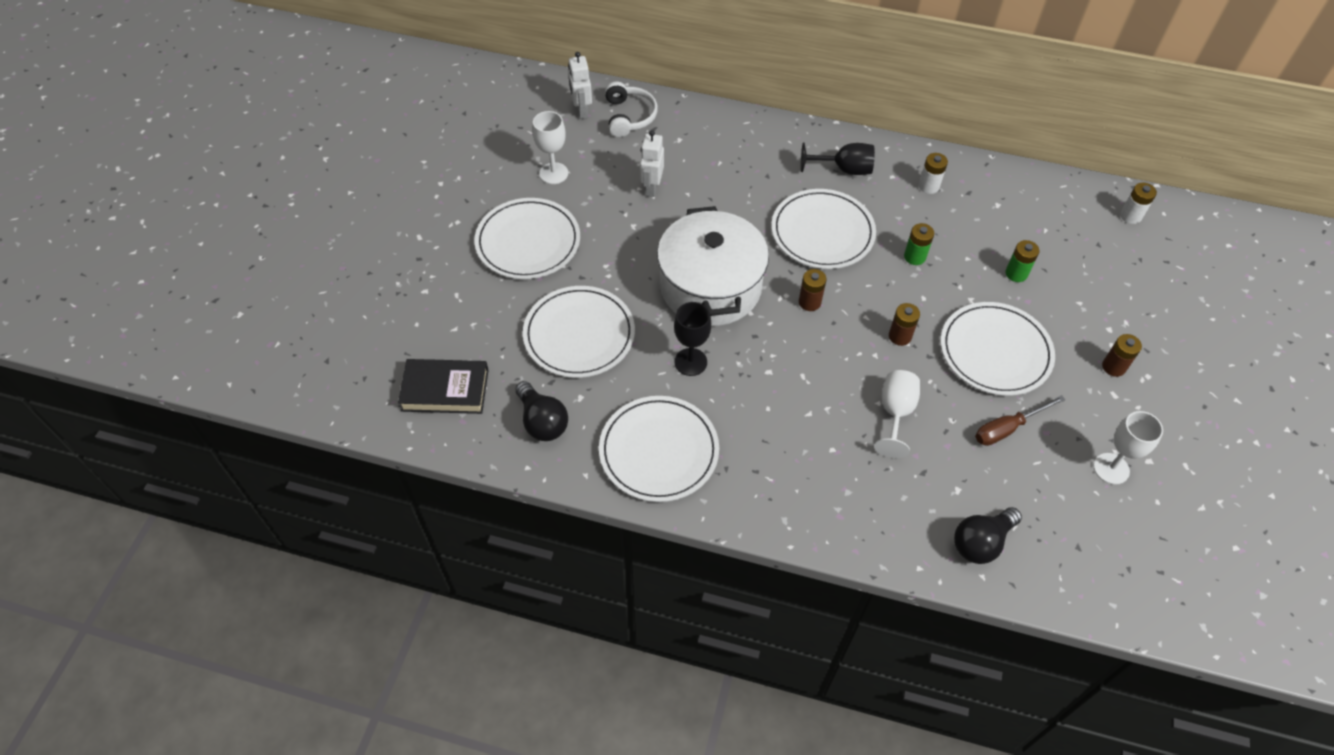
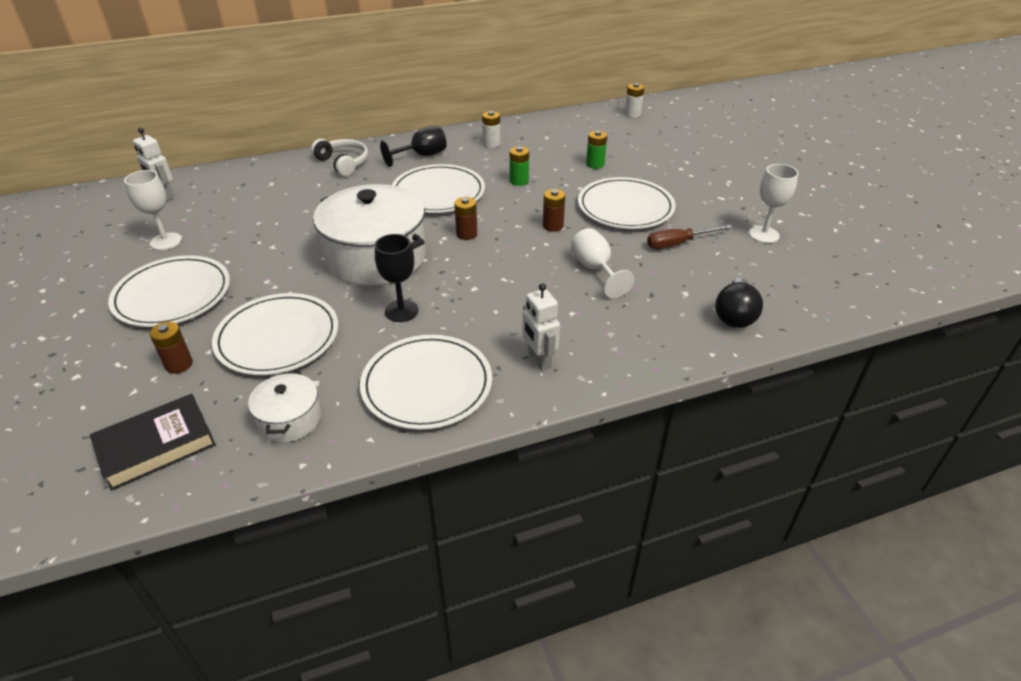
camera: 35 degrees left, 15 degrees down
black light bulb [515,381,568,441] -> white pot [248,372,321,442]
white headphones [605,81,658,137] -> white headphones moved to [311,139,368,176]
white robot [640,130,664,197] -> white robot moved to [522,283,560,371]
brown screwdriver [975,395,1066,446] -> brown screwdriver turned 45 degrees clockwise [647,224,733,249]
brown battery [1102,334,1142,377] -> brown battery moved to [150,322,193,374]

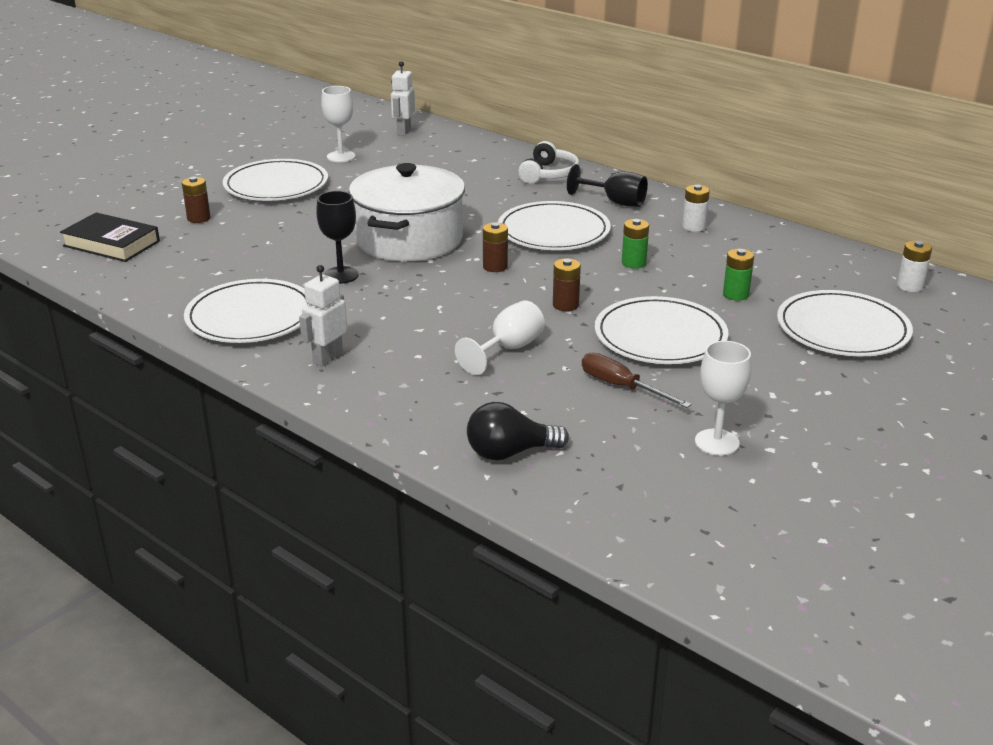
camera: 60 degrees right, 10 degrees down
white plate [212,293,338,375] -> white plate moved to [777,290,913,356]
white pot [248,372,321,442] -> none

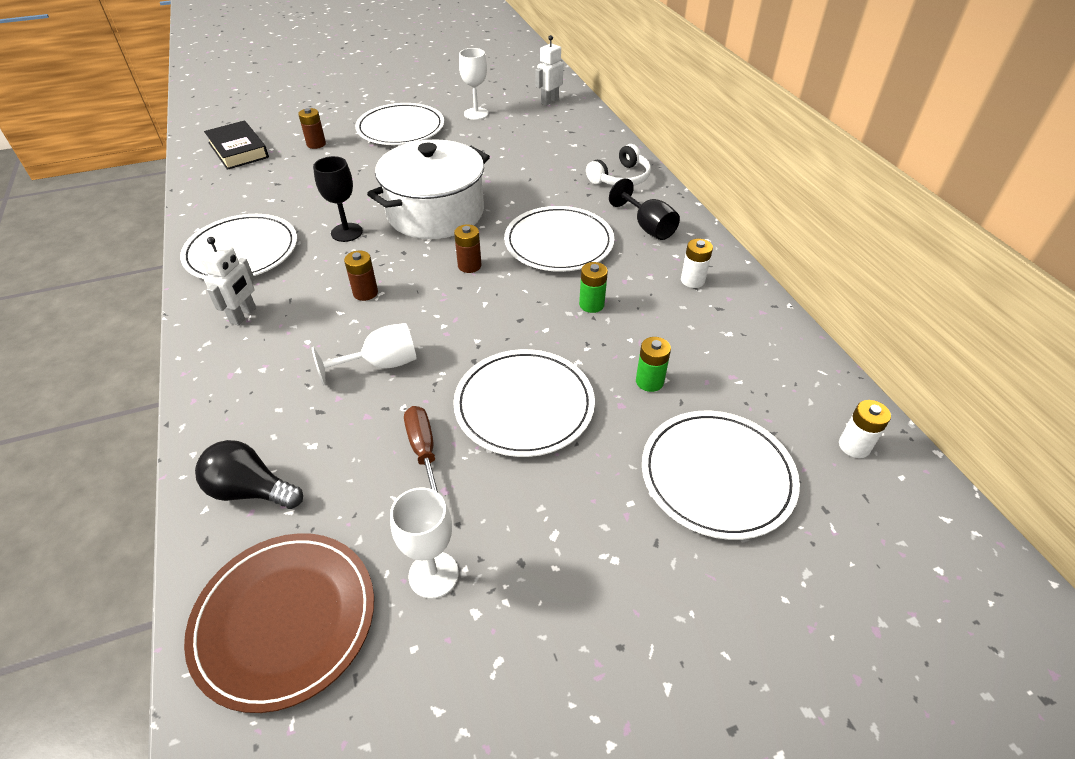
camera: 30 degrees right, 15 degrees up
white robot [299,265,347,366] -> white robot turned 135 degrees clockwise [200,237,256,326]
brown battery [553,258,581,311] -> brown battery moved to [344,251,378,301]
none -> brown plate [184,533,374,713]

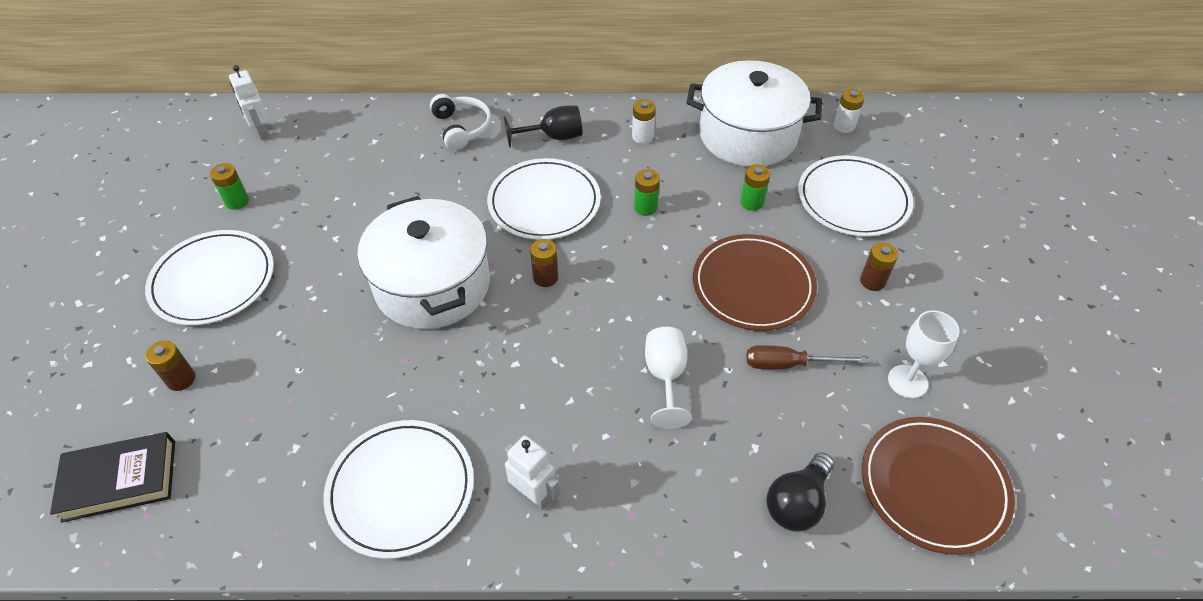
camera: 70 degrees left, 5 degrees up
black goblet [313,156,363,242] -> none
brown battery [344,251,378,301] -> brown battery moved to [860,243,898,291]
white plate [453,349,595,457] -> brown plate [693,234,817,331]
white goblet [459,48,489,120] -> green battery [210,163,249,210]
none -> white pot [687,60,822,167]

